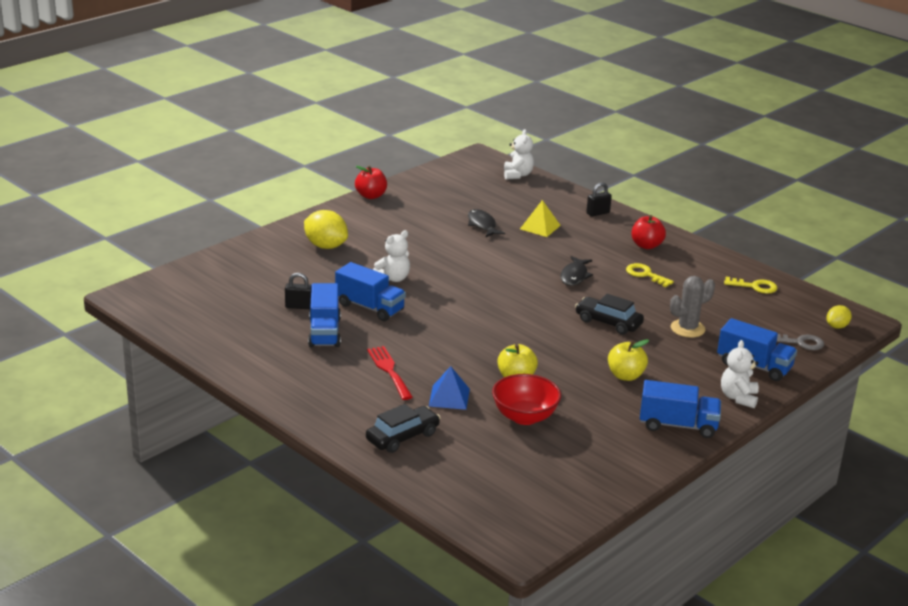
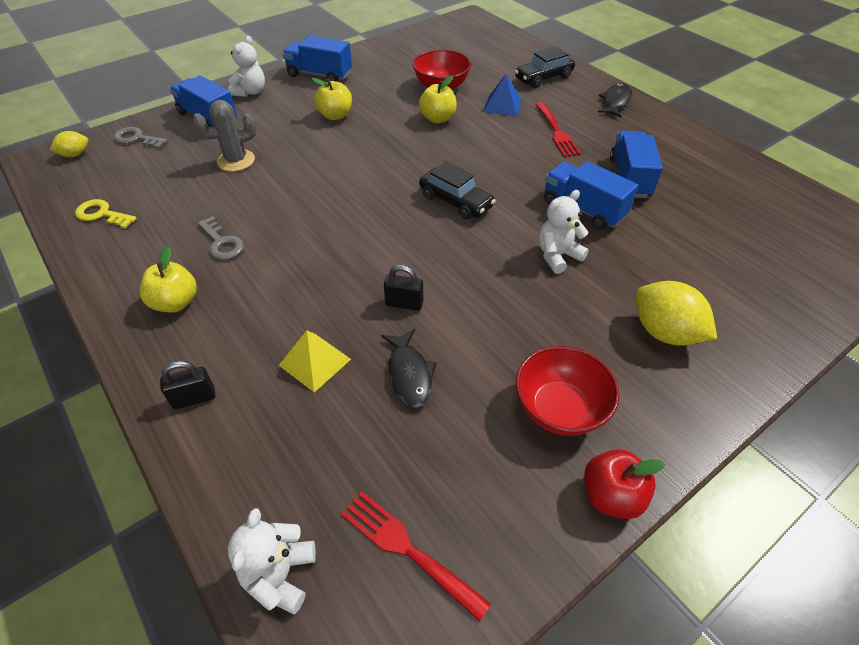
camera: 170 degrees left, 20 degrees up
black padlock [285,273,311,309] -> black padlock moved to [384,265,423,311]
black fish [560,256,593,286] -> black fish moved to [598,83,633,117]
black car [575,294,644,335] -> black car moved to [419,162,495,219]
yellow key [626,263,674,287] -> grey key [198,216,244,260]
red apple [631,215,666,249] -> yellow apple [140,246,197,313]
none -> red fork [341,491,491,622]
none -> red bowl [516,346,620,436]

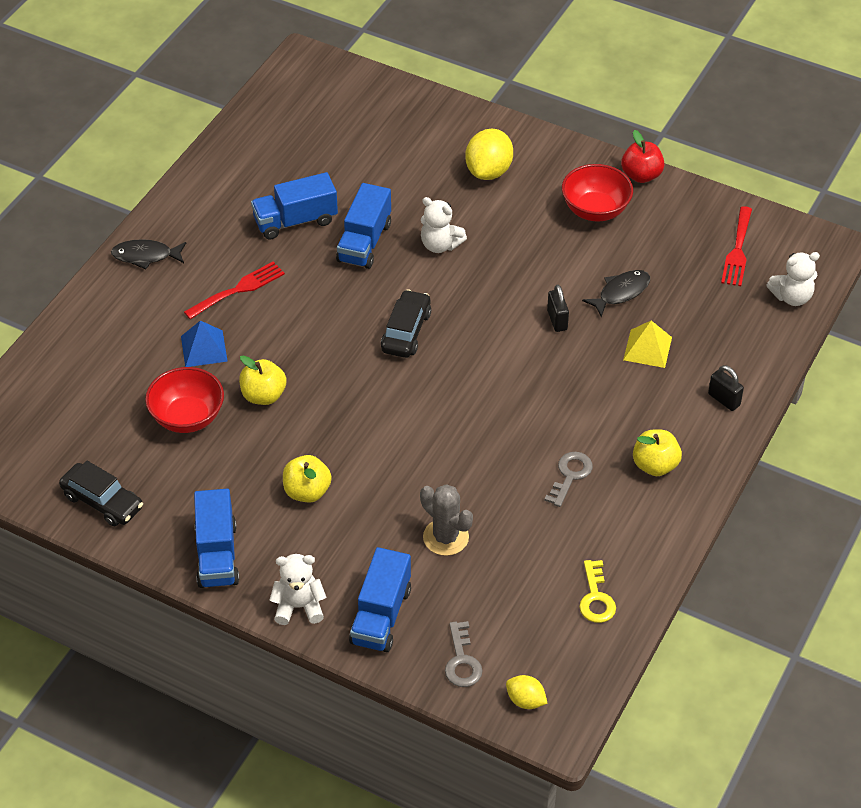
camera: 115 degrees left, 0 degrees up
black car [515,47,575,88] -> black car moved to [59,461,143,526]

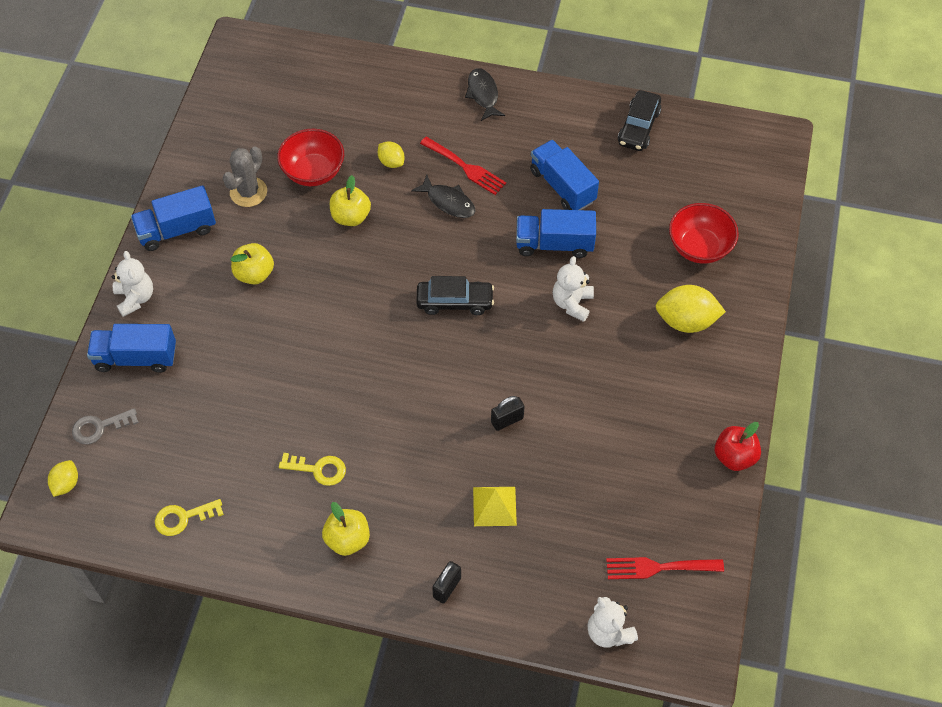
camera: 75 degrees right, 10 degrees up
black car [59,461,143,526] -> black car moved to [618,90,662,151]
blue pyramid [181,320,227,367] -> yellow lemon [378,142,404,168]
grey cactus [420,484,473,556] -> grey cactus moved to [223,146,267,207]
grey key [544,452,593,507] -> yellow key [279,453,346,486]
red bowl [562,164,633,221] -> red bowl moved to [669,203,739,264]
black fish [582,270,650,317] -> black fish moved to [411,175,476,218]

